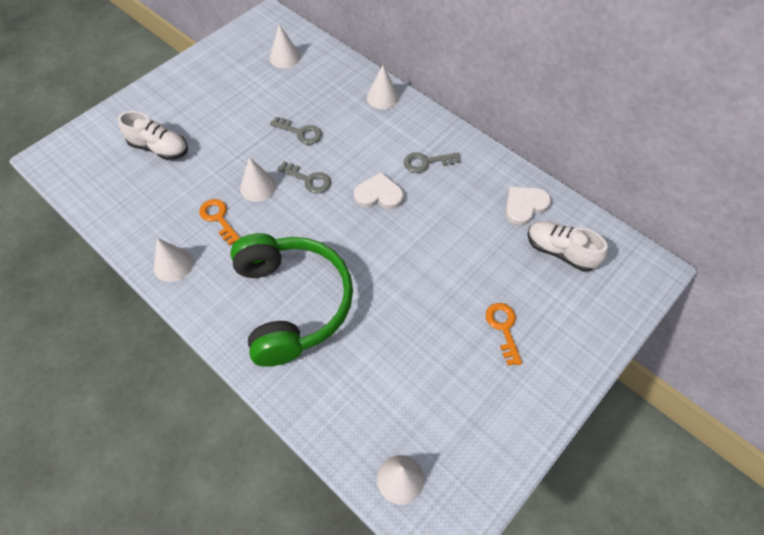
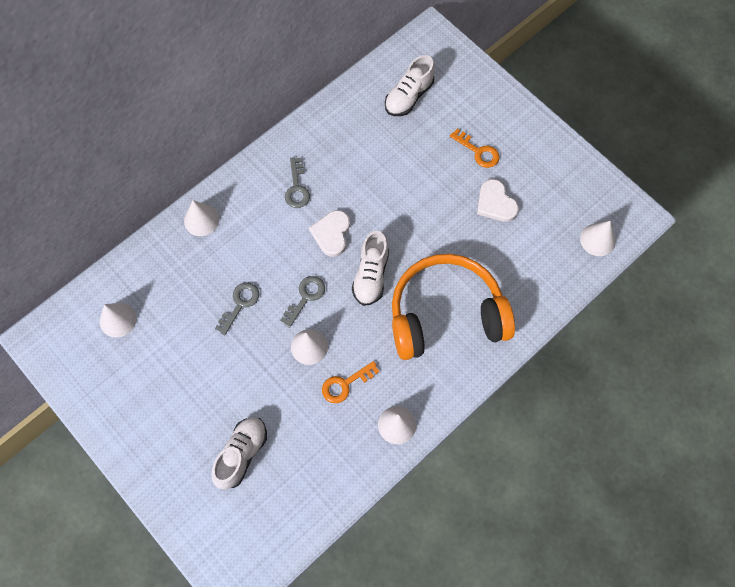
camera: 85 degrees left, 10 degrees up
green headphones [230,233,353,367] -> orange headphones [392,254,515,360]
orange key [486,303,522,366] -> orange key turned 135 degrees counterclockwise [450,129,499,168]
white heart [505,186,551,225] -> white heart moved to [477,179,519,222]
none -> white shoe [352,231,389,306]

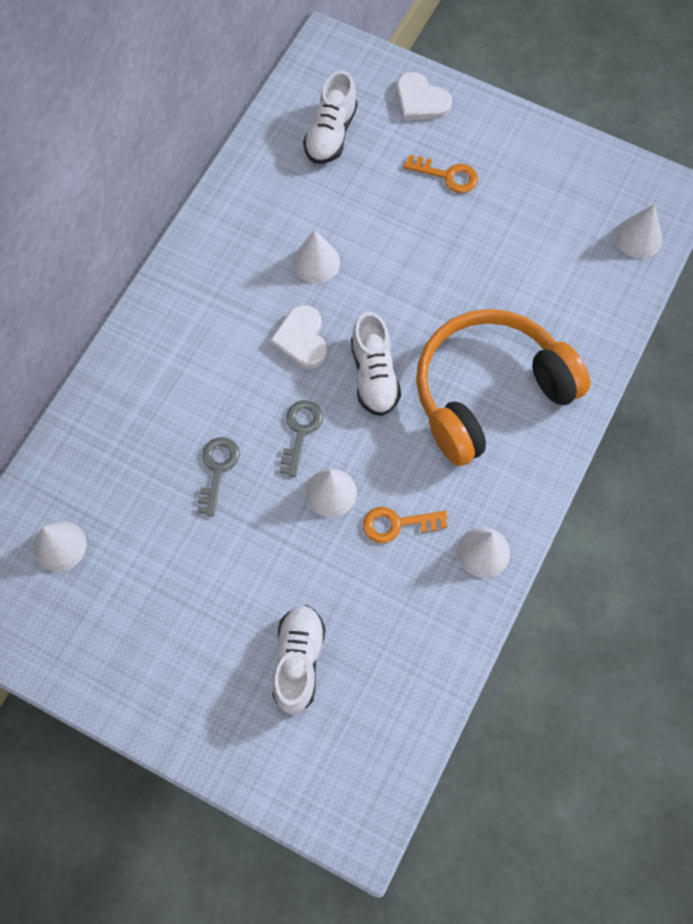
camera: 20 degrees left, 0 degrees up
white cone [184,200,219,236] -> white cone moved to [293,230,340,283]
grey key [285,157,310,208] -> none
orange key [322,361,379,403] -> orange key turned 45 degrees clockwise [363,507,448,543]
white heart [477,179,519,222] -> white heart moved to [396,72,452,120]

